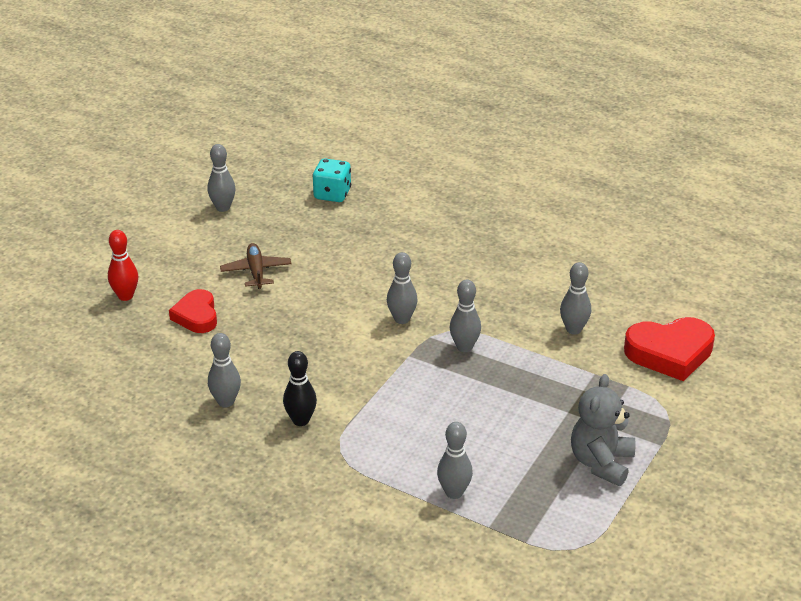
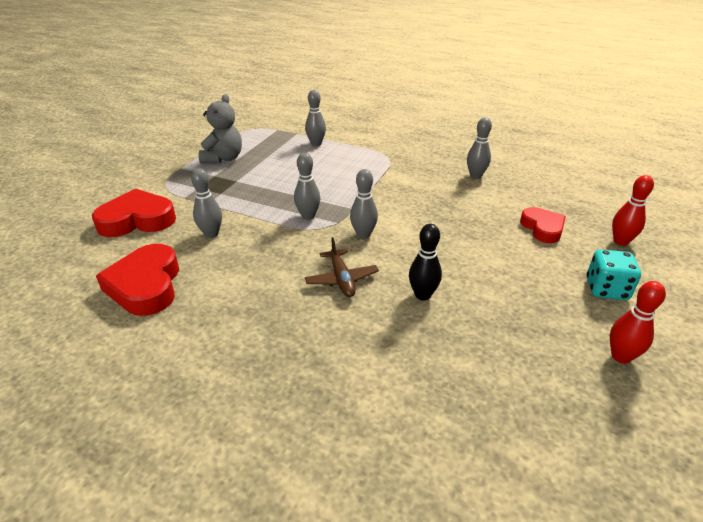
camera: 175 degrees right, 0 degrees up
grey bowling pin [207,144,236,212] -> red bowling pin [610,281,666,364]
brown plane [220,243,291,289] -> brown plane moved to [305,237,379,297]
black bowling pin [283,351,317,426] -> black bowling pin moved to [409,224,442,300]
turquoise dice [312,158,351,202] -> turquoise dice moved to [586,249,641,300]
none -> red heart [96,244,179,316]

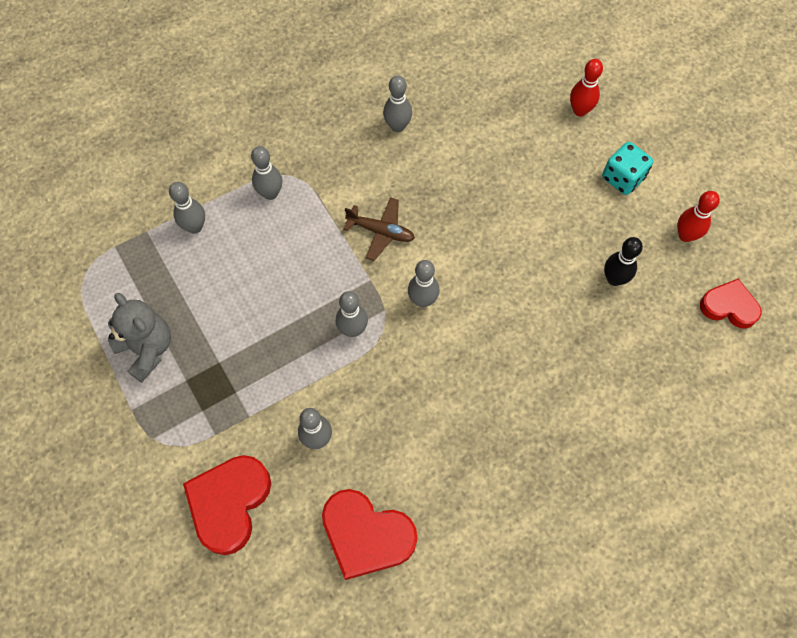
camera: 55 degrees left, 30 degrees up
brown plane [305,237,379,297] -> brown plane moved to [343,197,415,261]
black bowling pin [409,224,442,300] -> black bowling pin moved to [604,237,643,286]
red heart [520,207,566,243] -> red heart moved to [700,279,762,329]
none -> grey bowling pin [251,146,282,200]

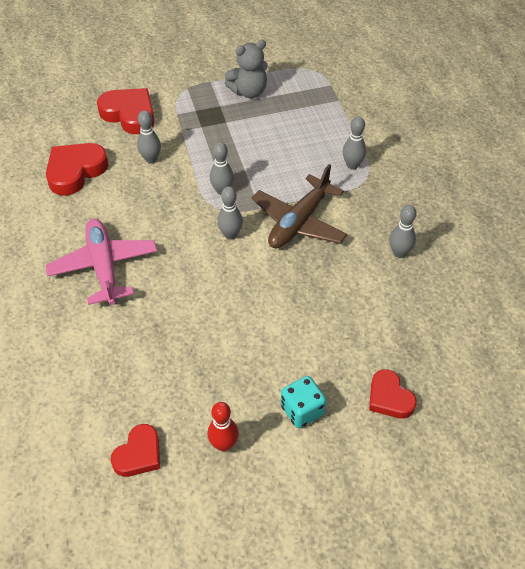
camera: 105 degrees right, 15 degrees down
grey bowling pin [169,182,205,234] -> none
brown plane [343,197,415,261] -> brown plane [252,164,348,248], size x1.76
red bowling pin [570,59,603,117] -> red heart [369,369,417,419]
black bowling pin [604,237,643,286] -> none
none -> pink plane [46,219,157,305]

